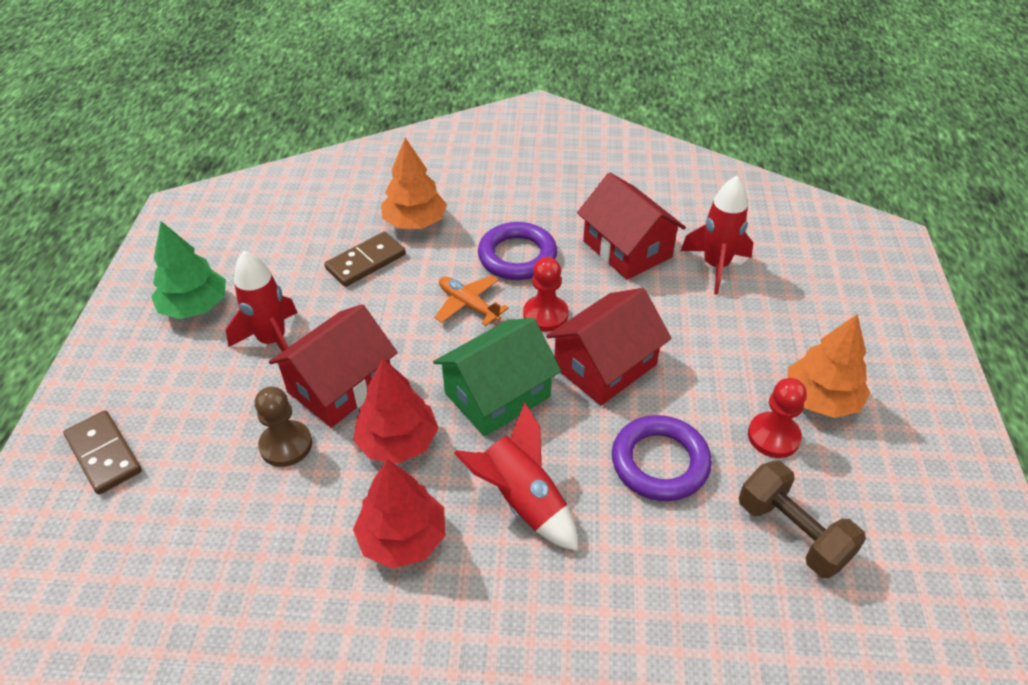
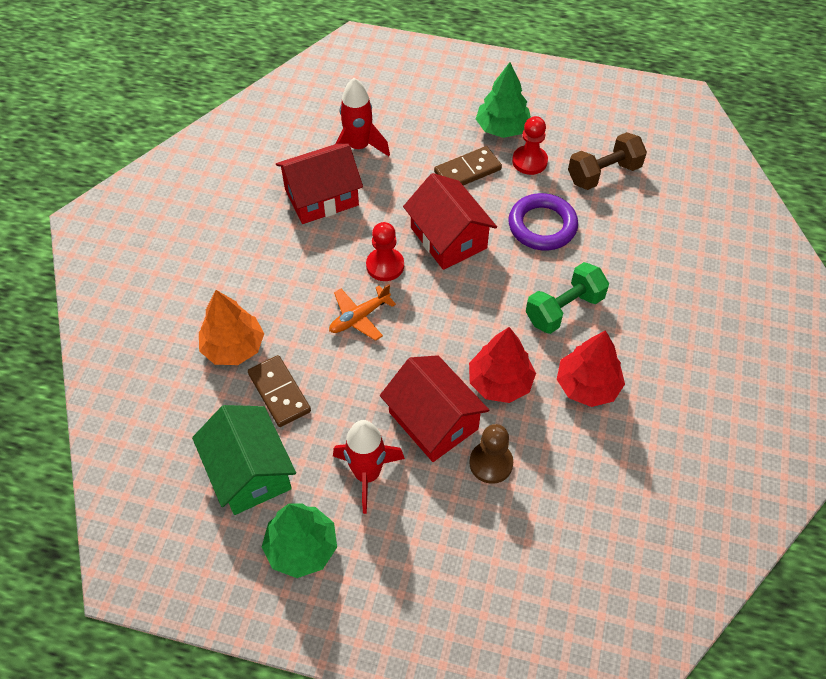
camera: 80 degrees left, 10 degrees up
brown domino [64,410,142,495] -> brown domino moved to [434,146,502,185]
green house [433,318,561,437] -> green house moved to [192,405,296,515]
red rocket [454,403,578,551] -> green dumbbell [526,262,609,334]
purple ring [478,222,557,280] -> none
orange tree [787,314,870,418] -> green tree [476,62,531,138]

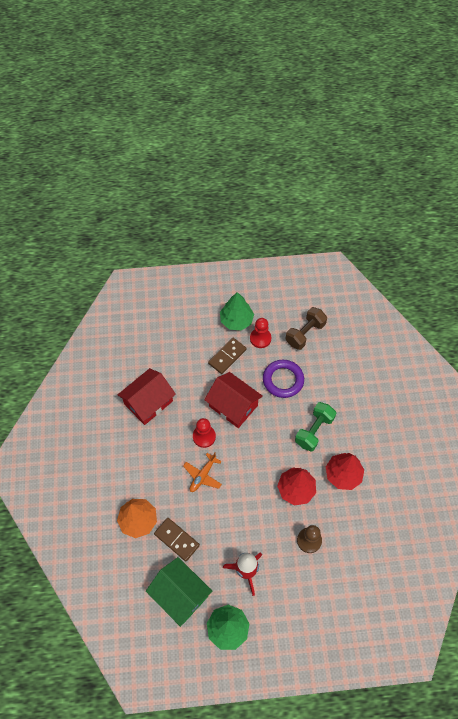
camera: 20 degrees left, 5 degrees up
red rocket [336,78,390,156] -> none
red house [380,355,489,462] -> none

